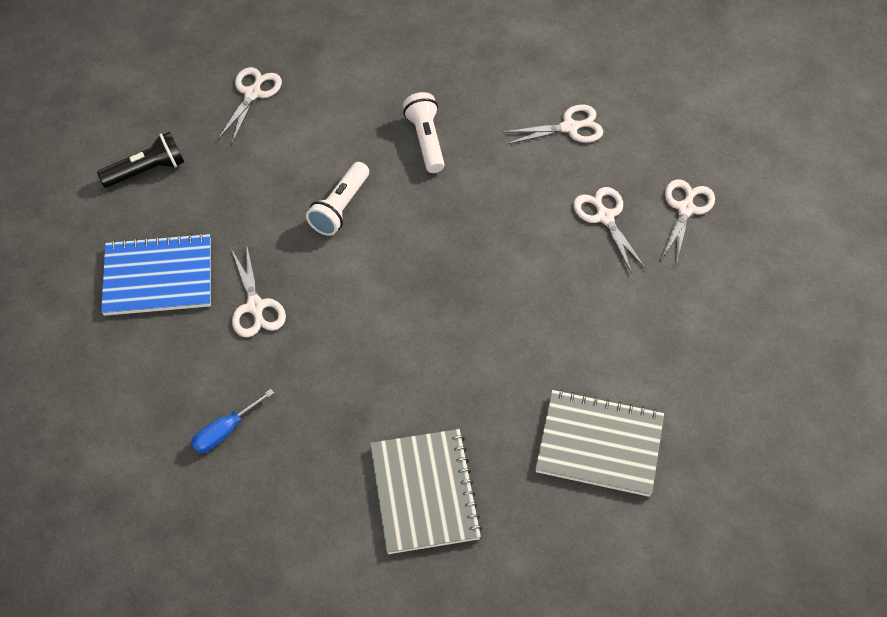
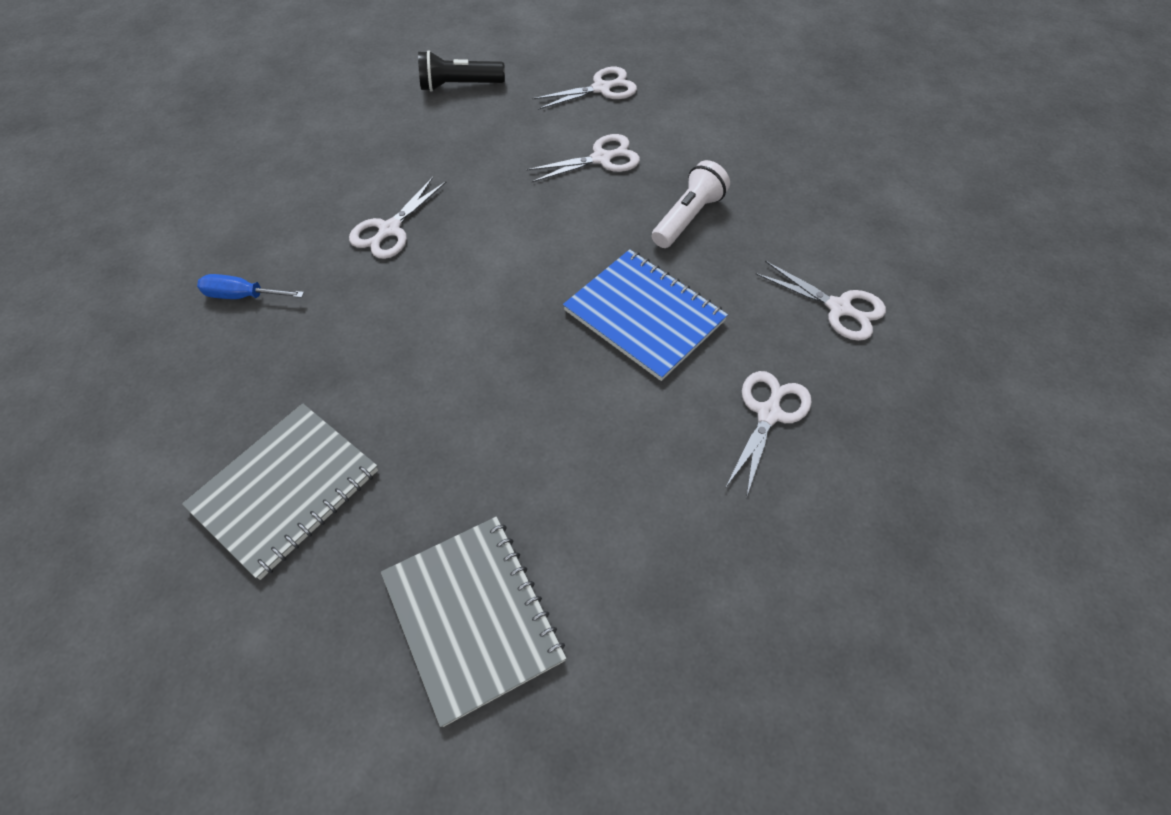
camera: 50 degrees right, 0 degrees up
black flashlight [97,131,184,188] -> black flashlight turned 150 degrees clockwise [418,50,505,92]
blue notebook [101,233,211,316] -> blue notebook moved to [563,249,728,381]
white flashlight [306,162,369,236] -> none
white scissors [661,179,715,265] -> white scissors moved to [526,134,640,182]

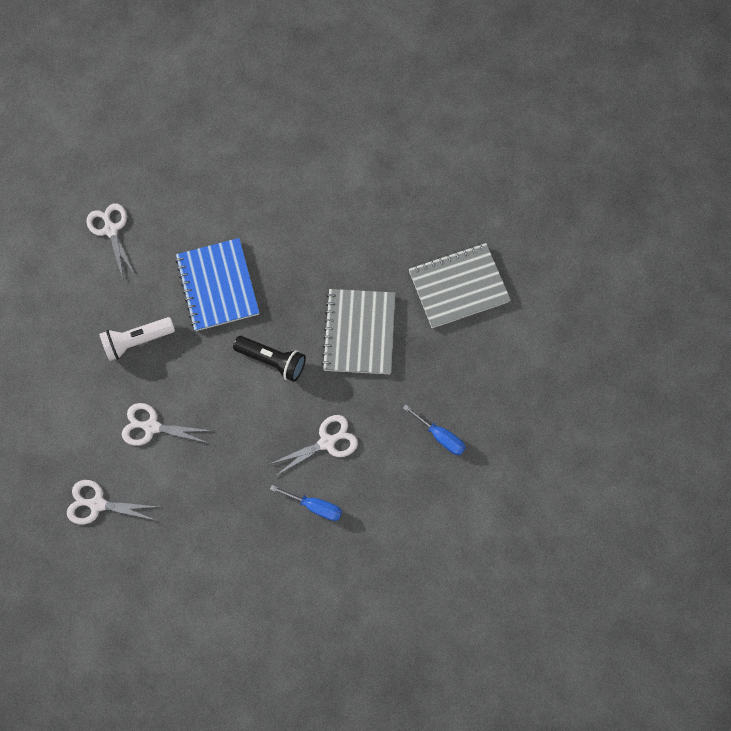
camera: 150 degrees left, 15 degrees up
grey notebook [381,517,567,727] -> grey notebook moved to [321,289,395,374]
black flashlight [418,50,505,92] -> black flashlight moved to [233,336,306,382]
white scissors [725,371,812,498] -> none
none -> blue screwdriver [270,485,342,521]

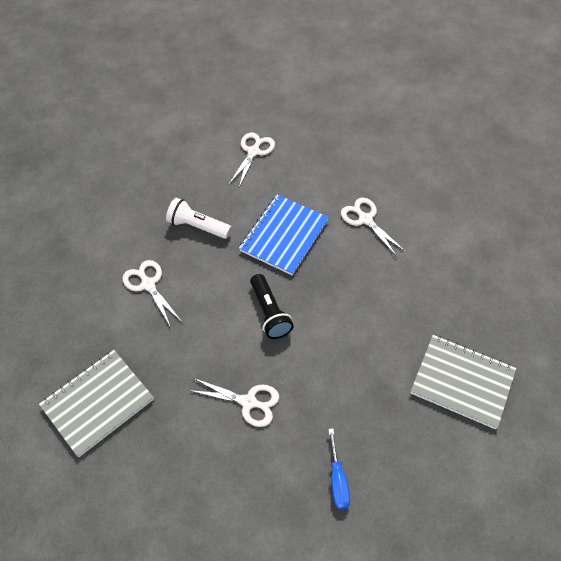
camera: 45 degrees right, 15 degrees down
white scissors [67,480,157,524] -> white scissors moved to [341,198,406,257]
blue screwdriver [270,485,342,521] -> none
grey notebook [321,289,395,374] -> grey notebook moved to [39,350,154,457]

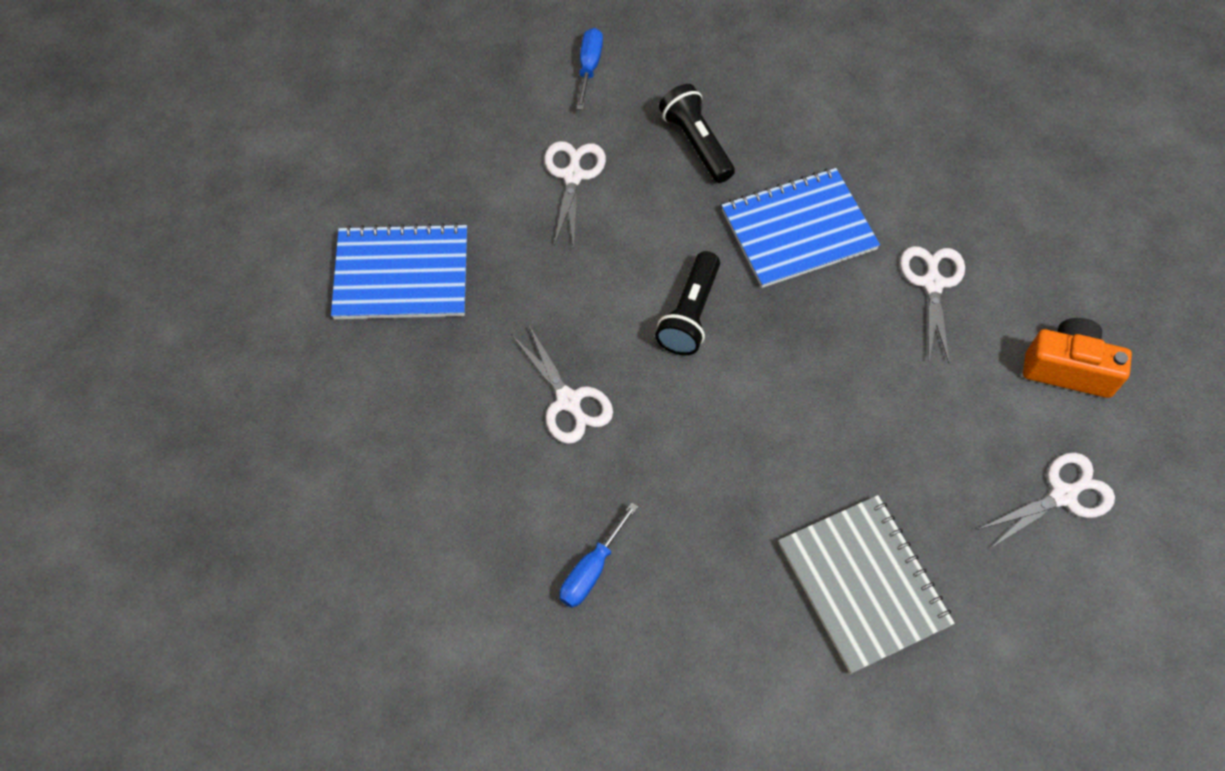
camera: 40 degrees right, 5 degrees up
grey notebook [39,350,154,457] -> blue notebook [331,223,467,319]
white flashlight [166,198,232,239] -> black flashlight [659,84,735,183]
white scissors [229,133,275,187] -> white scissors moved to [977,453,1115,548]
none -> blue screwdriver [576,28,603,110]
none -> orange camera [1023,318,1132,398]

